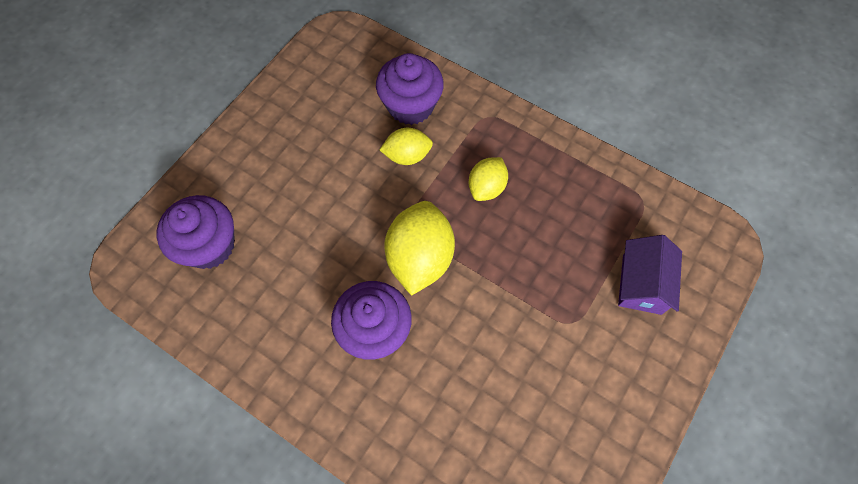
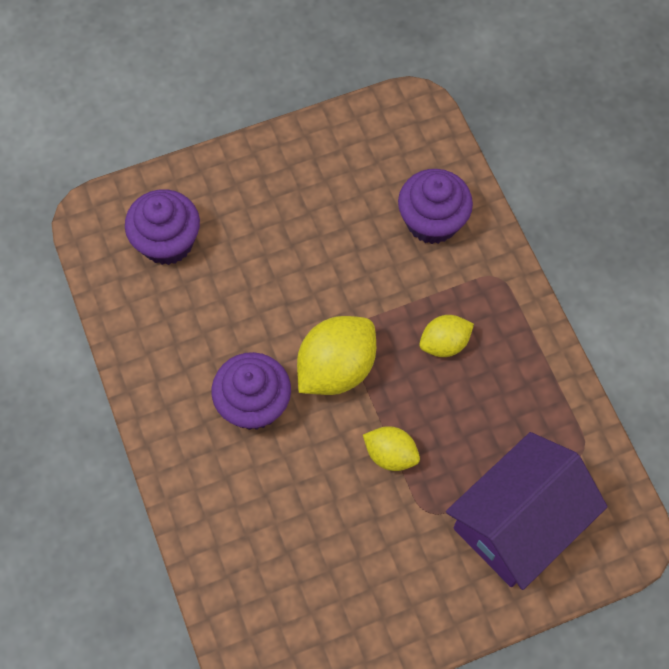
camera: 35 degrees right, 0 degrees up
yellow lemon [379,128,433,165] -> yellow lemon moved to [363,426,420,471]
purple house [618,235,682,315] -> purple house [446,432,607,590], size x1.72

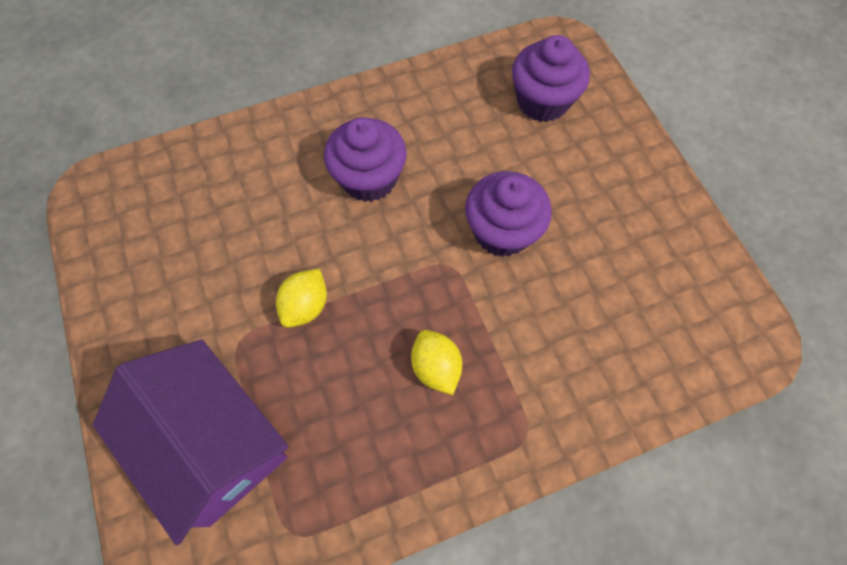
camera: 90 degrees right, 0 degrees up
yellow lemon [297,316,376,395] -> none
purple cupcake [398,169,473,244] -> purple cupcake moved to [465,171,552,257]

